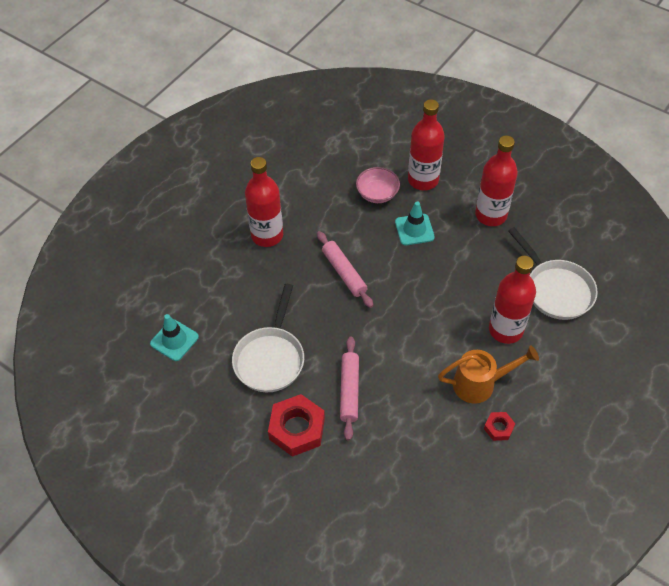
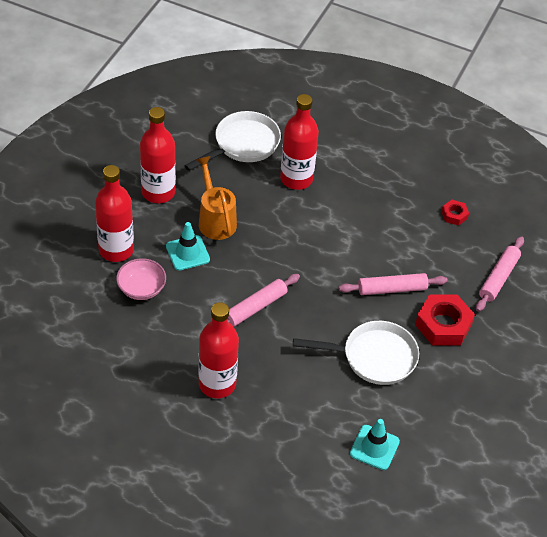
camera: 105 degrees left, 5 degrees down
orange watering can [438,345,539,404] -> orange watering can moved to [195,156,237,240]
red nut [484,412,515,441] -> red nut moved to [441,200,469,226]
none -> pink rolling pin [476,236,524,312]

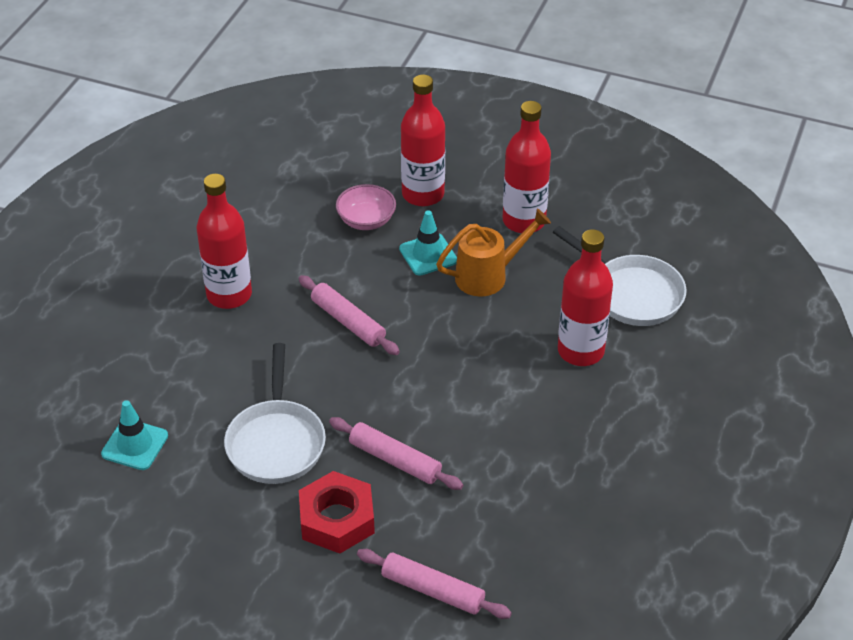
camera: 90 degrees right, 5 degrees down
pink rolling pin [339,273,448,295] -> pink rolling pin turned 45 degrees counterclockwise [329,417,463,490]
red nut [441,200,469,226] -> none

